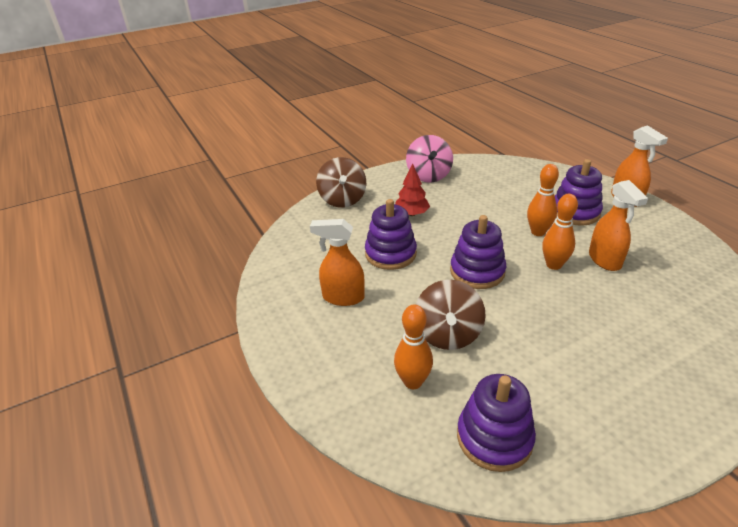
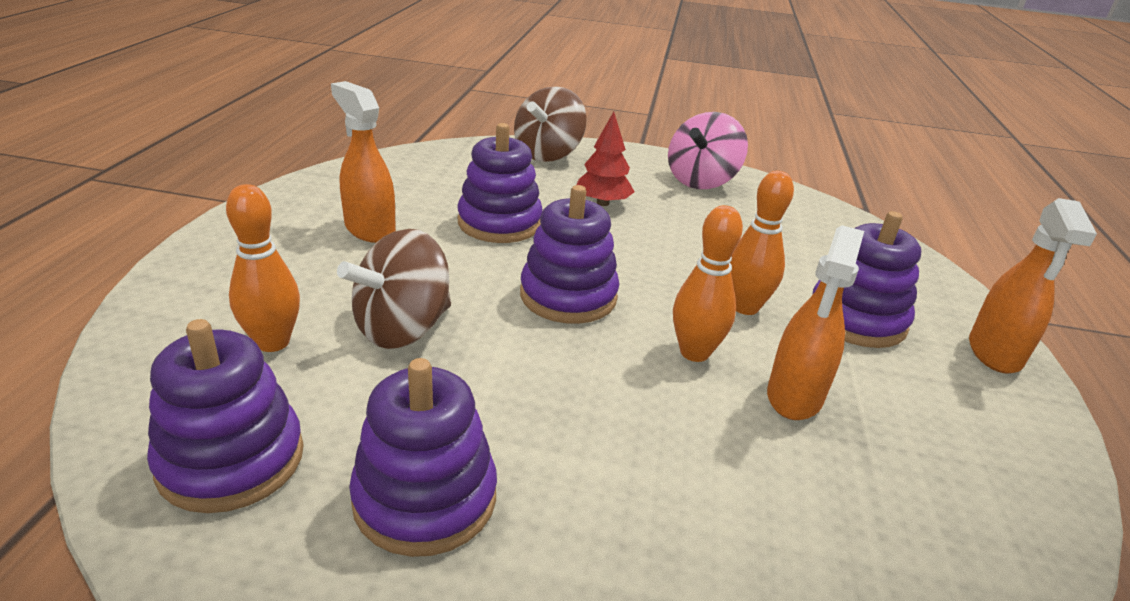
camera: 35 degrees right, 5 degrees down
none -> purple stacking toy [349,358,497,557]

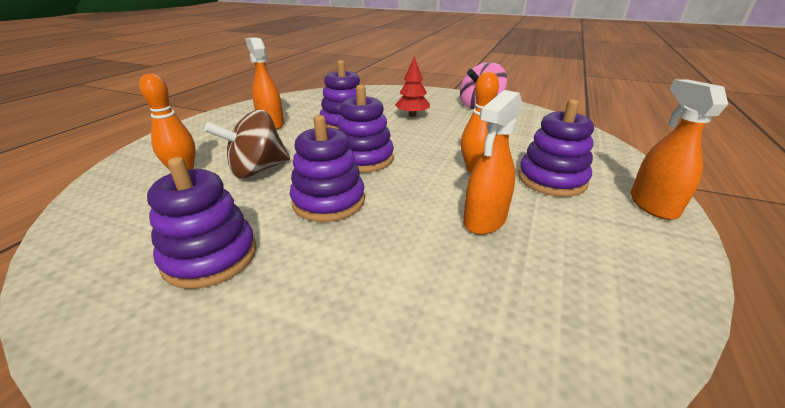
camera: 15 degrees right, 0 degrees up
purple stacking toy [147,319,304,513] -> purple stacking toy moved to [290,115,365,222]
brown spinning top [514,86,586,162] -> none
orange bowling pin [673,205,743,362] -> none
orange spray bottle [969,198,1097,374] -> orange spray bottle turned 150 degrees clockwise [631,79,728,220]

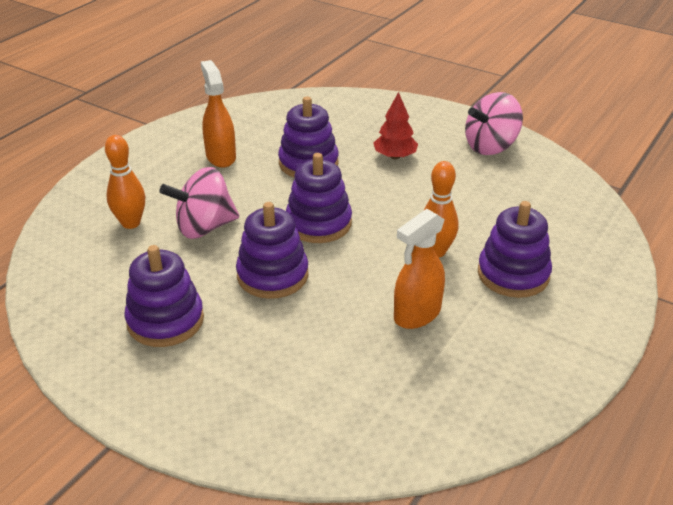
camera: 10 degrees right, 5 degrees up
brown spinning top [204,110,290,178] -> pink spinning top [159,167,239,239]
orange spray bottle [631,79,728,220] -> none

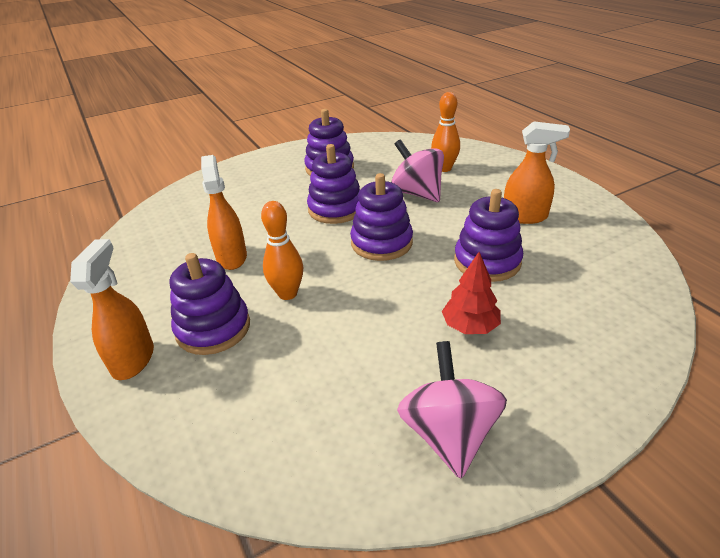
camera: 120 degrees right, 0 degrees up
pink spinning top [159,167,239,239] -> pink spinning top turned 45 degrees counterclockwise [391,139,444,202]
none -> orange spray bottle [70,239,154,380]

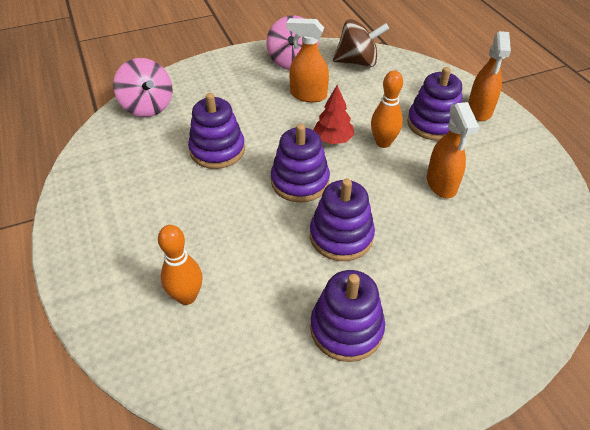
camera: 175 degrees left, 10 degrees up
pink spinning top [391,139,444,202] -> pink spinning top moved to [113,58,173,117]
red tree [442,252,501,334] -> red tree moved to [313,85,354,144]
orange spray bottle [504,121,570,224] -> orange spray bottle moved to [287,18,329,102]
none -> brown spinning top [333,19,389,67]

